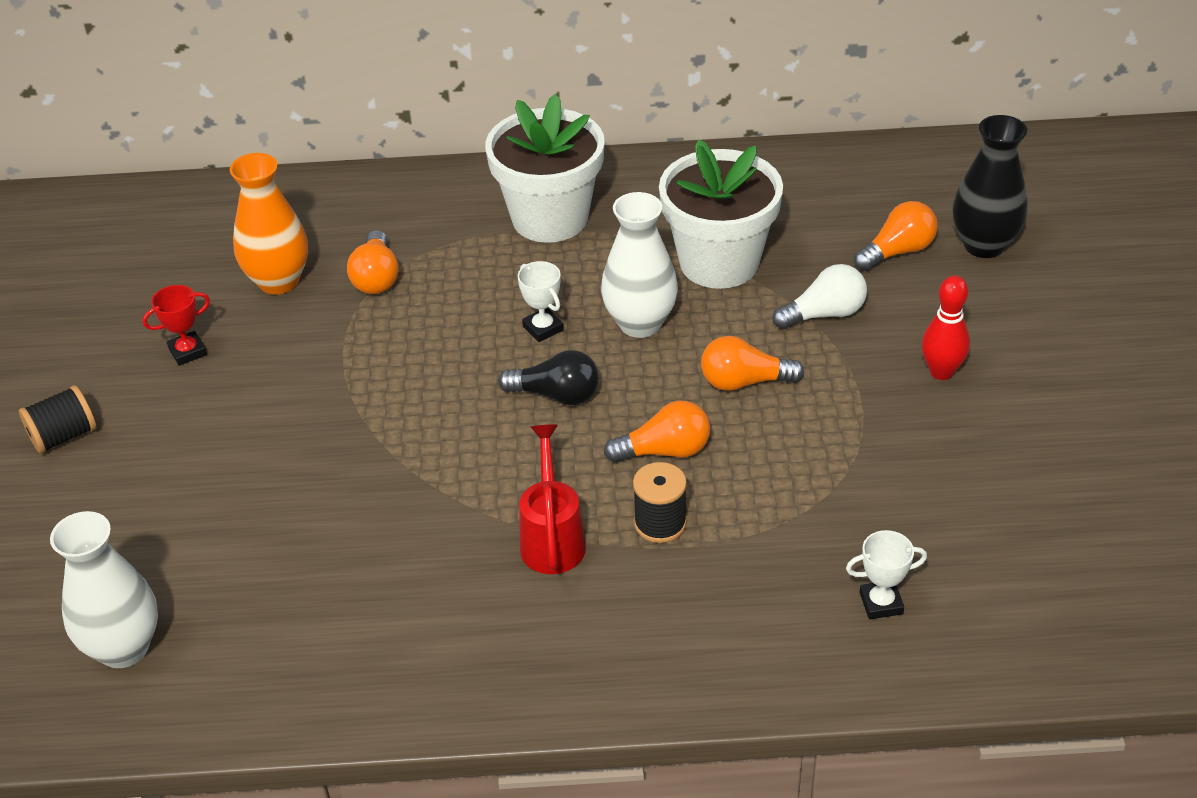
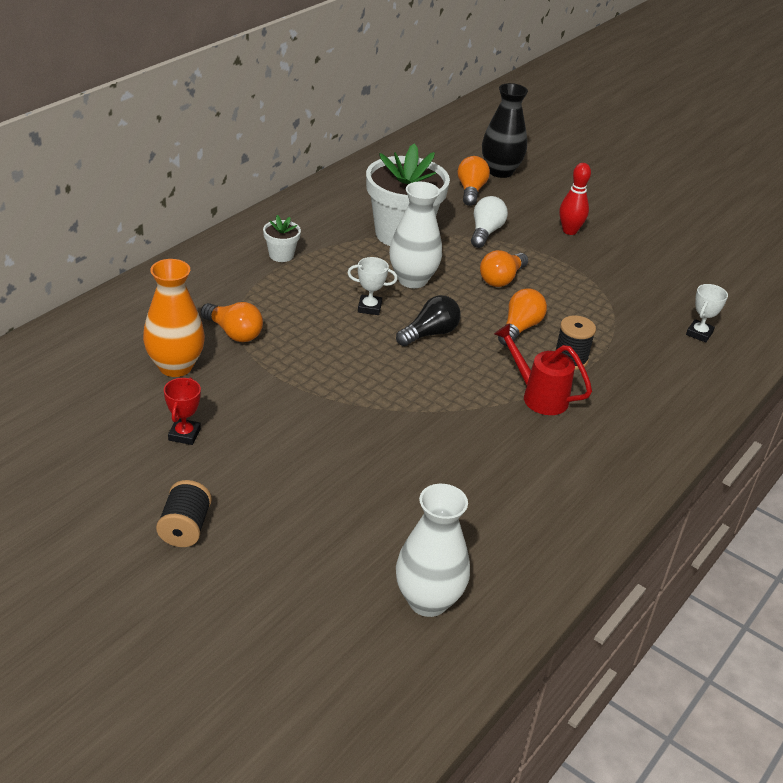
camera: 55 degrees left, 5 degrees down
white flower pot [485,94,605,243] -> white flower pot [263,215,301,262], size x0.44

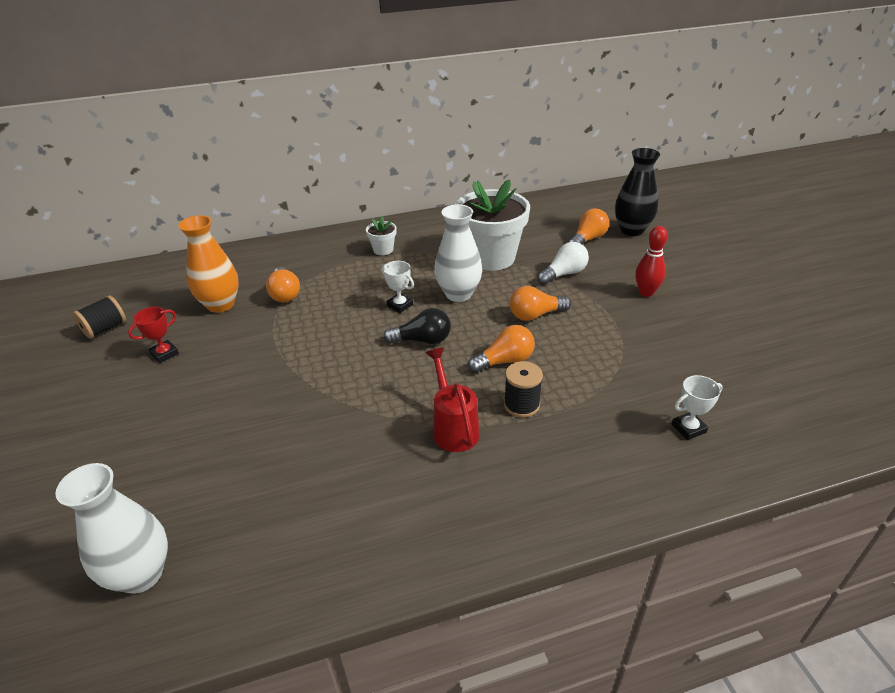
camera: 40 degrees right, 0 degrees up
black spool [156,480,212,547] -> black spool moved to [73,295,126,339]

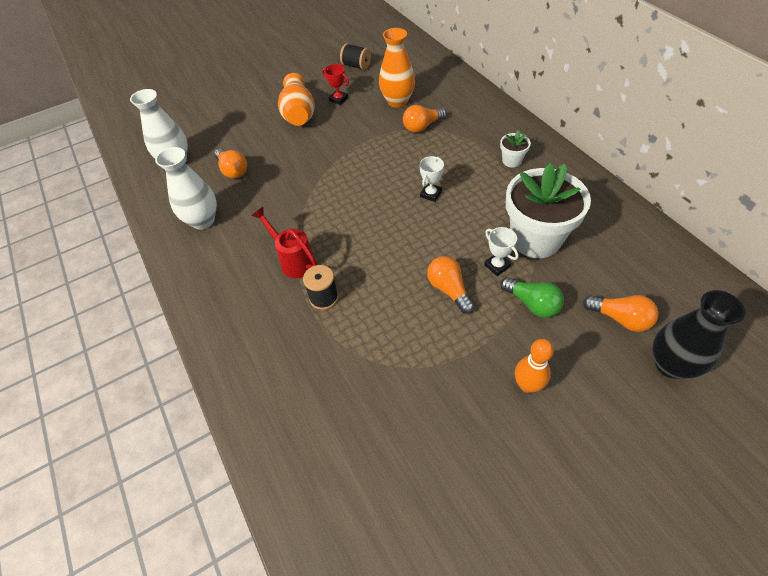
camera: 80 degrees right, 15 degrees up
black light bulb [383,308,451,344] -> none
red watering can [426,348,480,452] -> red watering can turned 105 degrees counterclockwise [251,207,317,278]
white vase [434,204,482,302] -> white vase moved to [155,147,217,229]
orange light bulb [468,325,535,373] -> orange light bulb moved to [214,148,247,178]
white light bulb [537,242,589,285] -> green light bulb [500,277,564,318]
red bowling pin [635,226,668,297] -> orange bowling pin [515,339,554,393]
white trophy [672,375,723,440] -> white trophy moved to [484,227,519,276]
none -> orange vase [278,73,315,126]

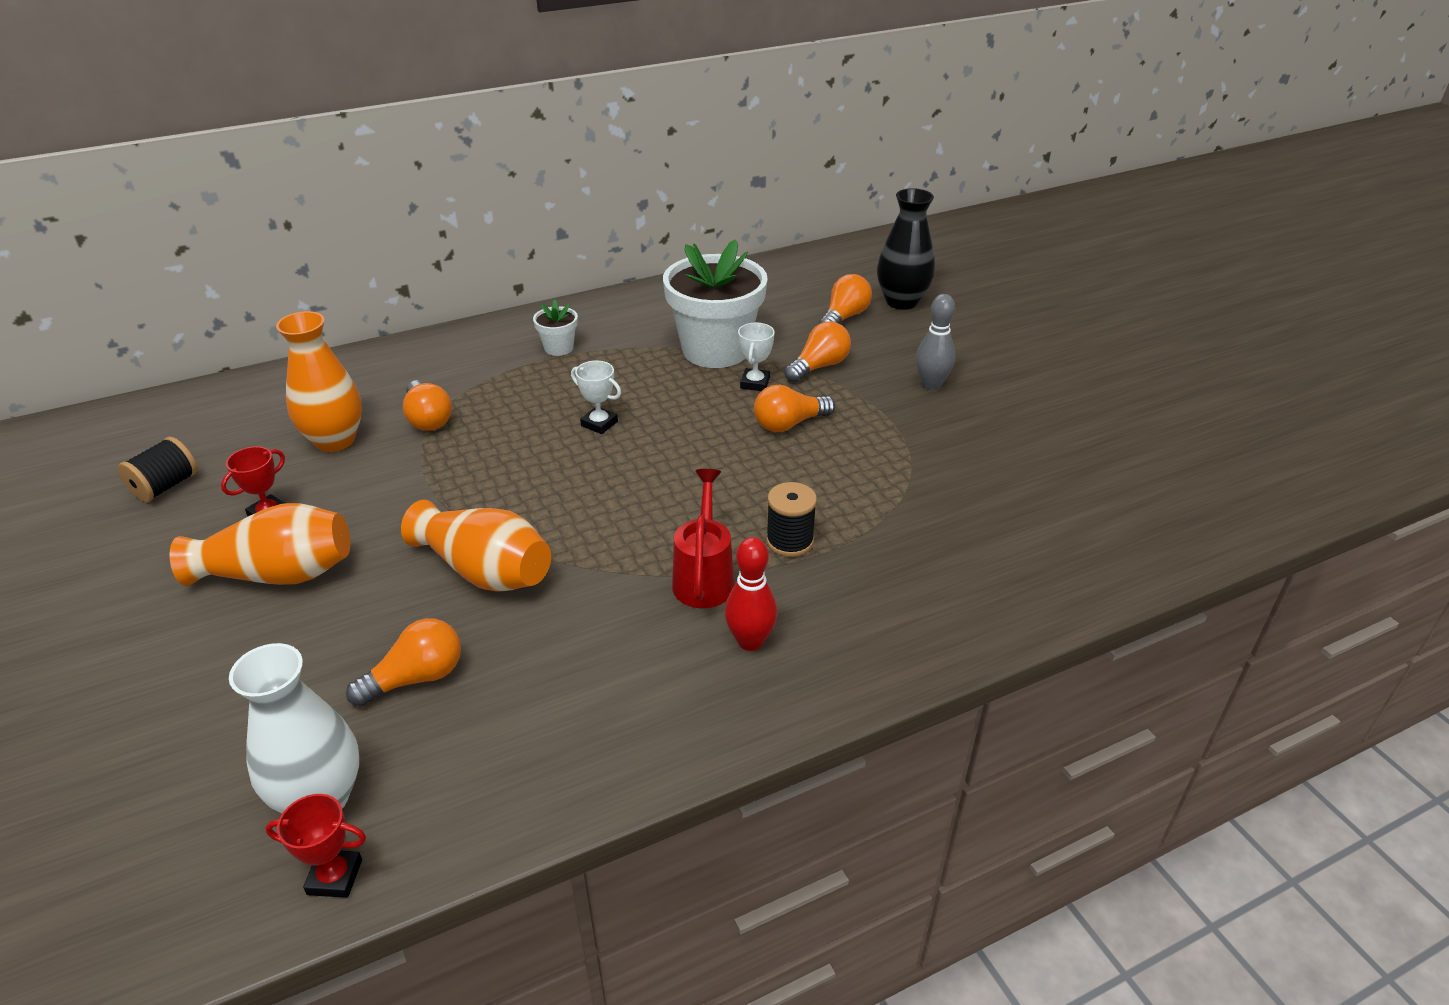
camera: 90 degrees left, 15 degrees down
white vase [155,147,217,229] -> none
red watering can [251,207,317,278] -> red watering can turned 135 degrees clockwise [672,469,734,608]
white trophy [484,227,519,276] -> white trophy turned 45 degrees counterclockwise [738,322,775,391]
green light bulb [500,277,564,318] -> orange light bulb [784,321,851,383]
orange bowling pin [515,339,554,393] -> grey bowling pin [916,294,955,390]
none -> red trophy [265,794,366,898]
none -> orange vase [401,500,551,591]
none -> red bowling pin [725,537,777,651]

